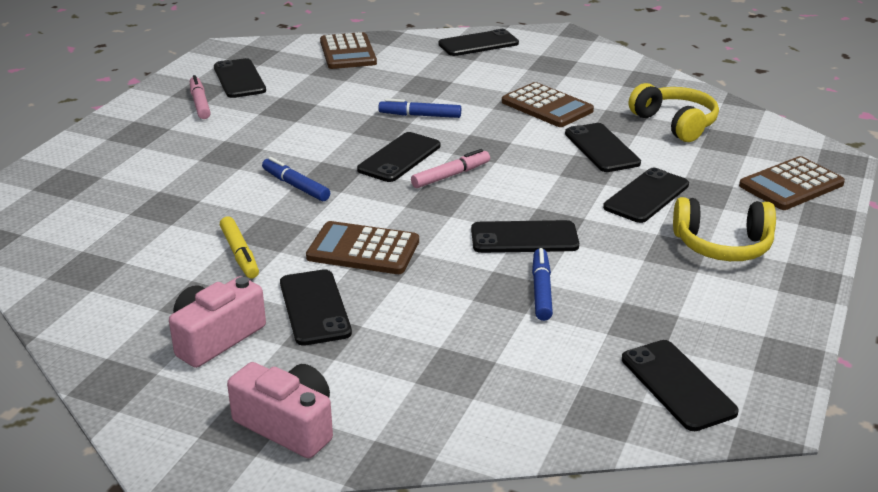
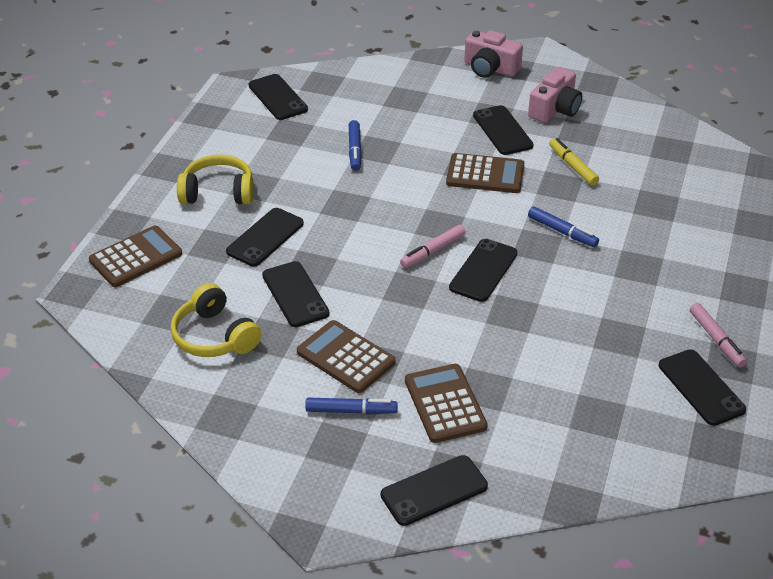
camera: 175 degrees right, 10 degrees up
brown calculator [320,32,377,69] -> brown calculator moved to [405,364,488,443]
blue marker [378,99,461,118] -> blue marker moved to [305,398,398,415]
black phone [471,220,579,253] -> none

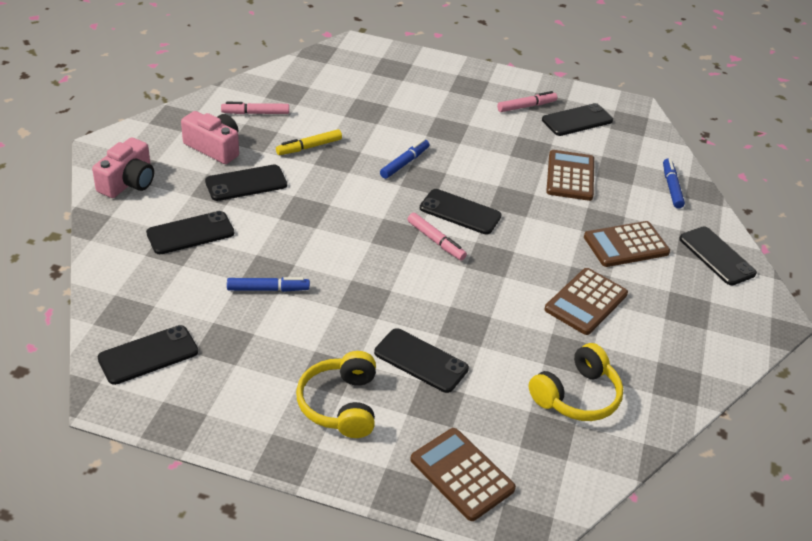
camera: 95 degrees left, 0 degrees up
black phone [262,261,329,327] -> black phone moved to [146,211,234,254]
blue marker [305,398,398,415] -> blue marker moved to [663,158,685,209]
brown calculator [446,153,524,193] -> brown calculator moved to [546,150,594,201]
none -> pink marker [221,102,289,114]

